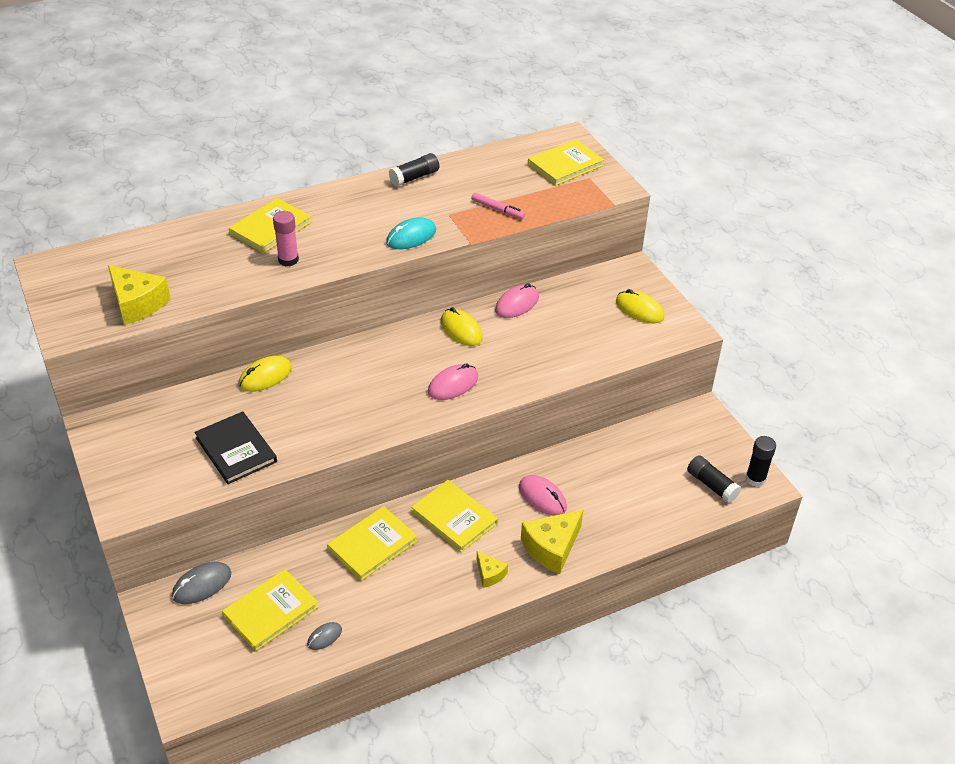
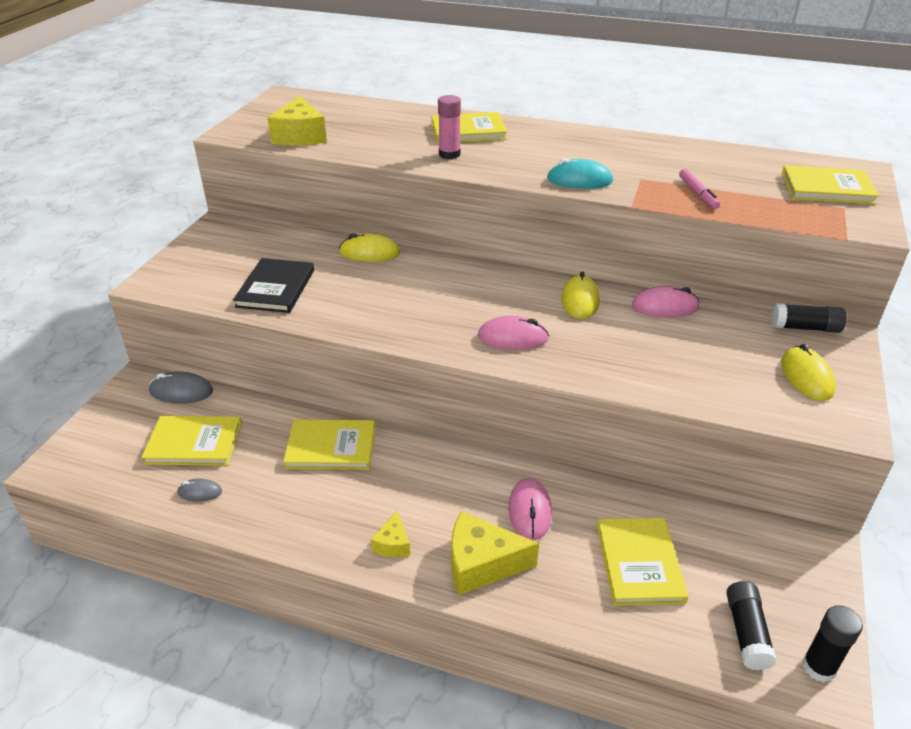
camera: 45 degrees right, 5 degrees down
black glue stick [389,153,439,187] -> black glue stick moved to [771,303,846,333]
yellow book [411,480,498,552] -> yellow book moved to [597,518,688,606]

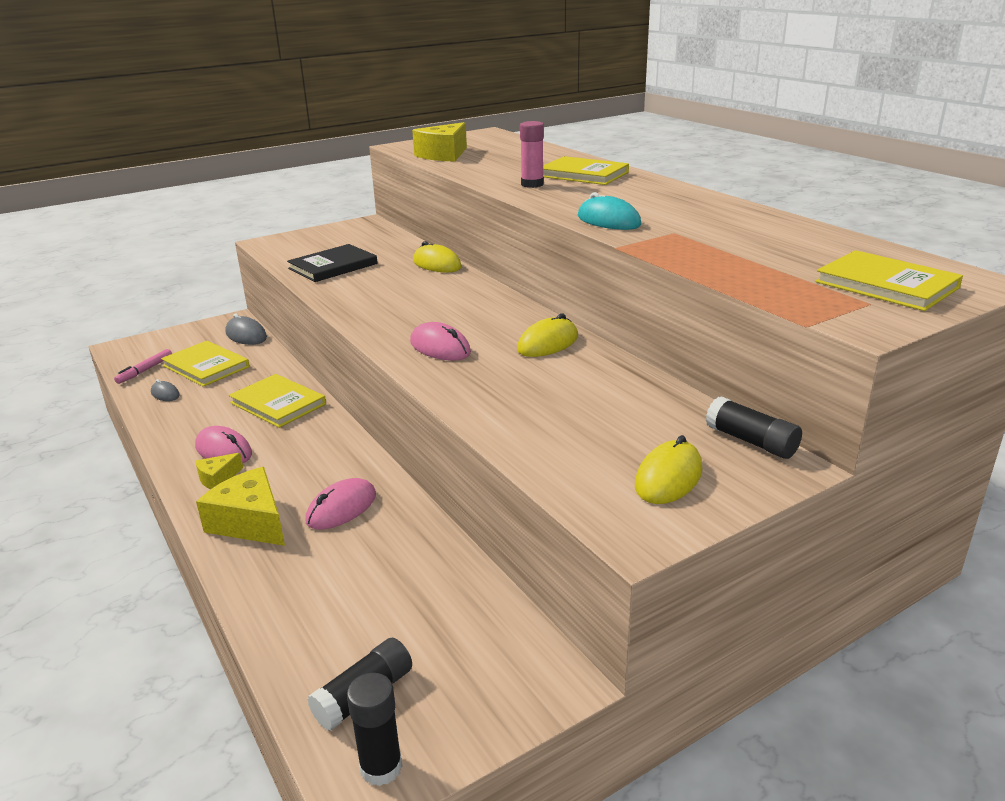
camera: 40 degrees right, 10 degrees down
yellow book [597,518,688,606] -> none
pink mouse [632,286,700,318] -> pink mouse moved to [195,426,252,463]
pink marker [679,169,720,209] -> pink marker moved to [114,349,172,384]

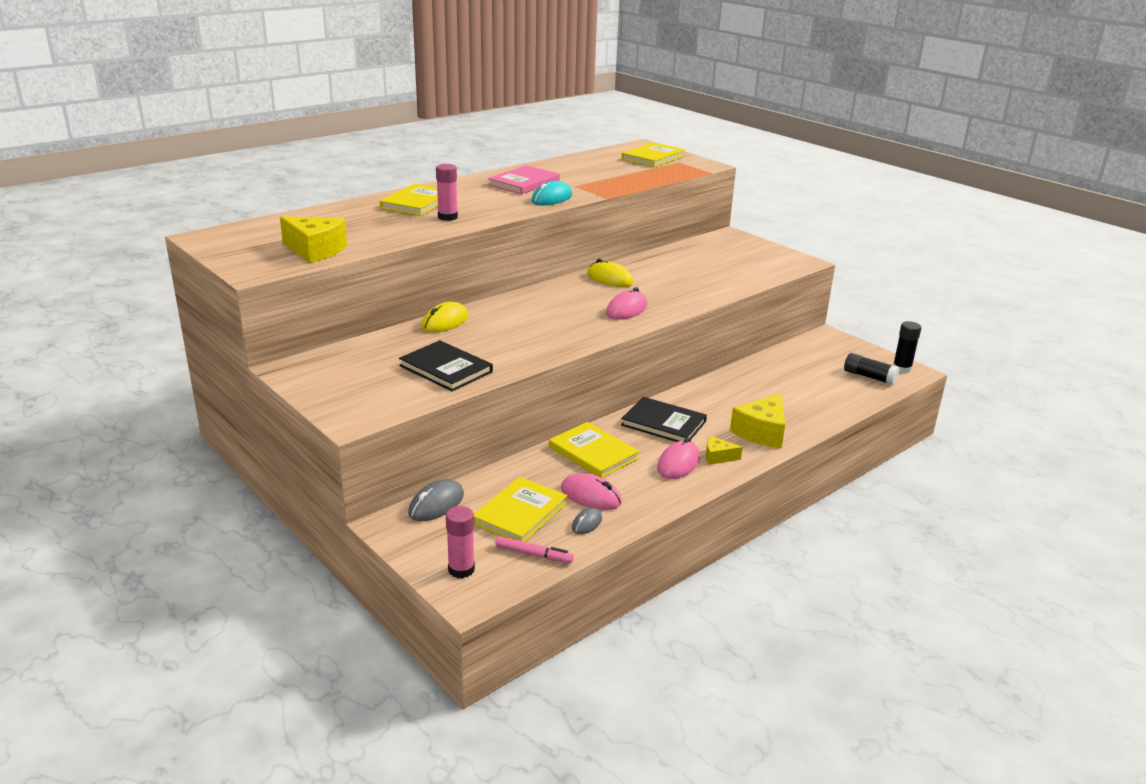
camera: 100 degrees left, 0 degrees up
yellow cheese [195,453,243,489] -> yellow cheese turned 150 degrees clockwise [706,436,743,465]
yellow book [229,374,326,428] -> yellow book turned 75 degrees counterclockwise [549,422,640,478]
pink mouse [306,478,376,530] -> pink mouse moved to [561,473,622,510]
yellow mouse [635,435,702,504] -> none
black glue stick [706,396,802,459] -> none
none -> pink glue stick [446,506,475,578]
none -> pink book [488,165,560,194]
none -> black book [621,397,707,442]

